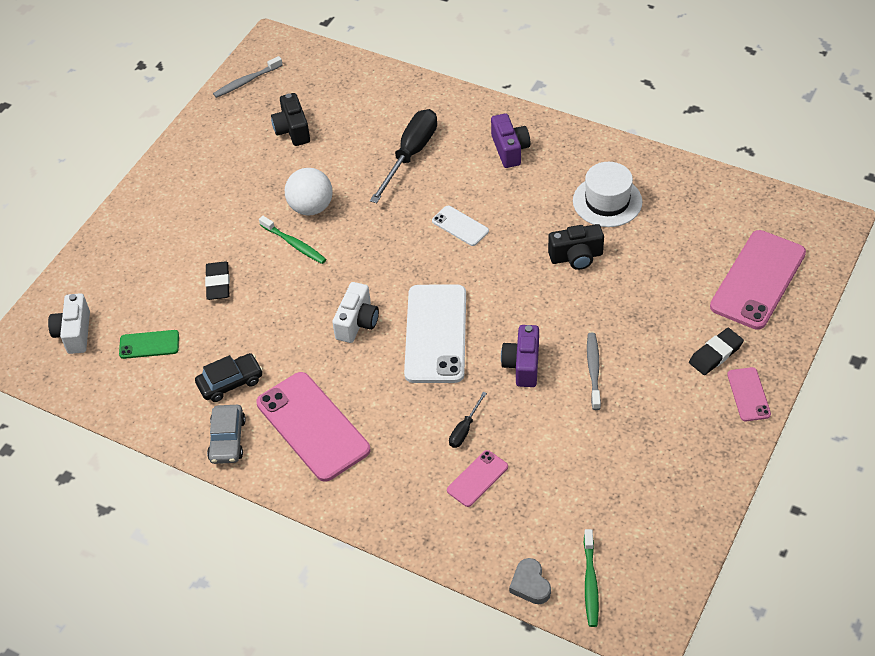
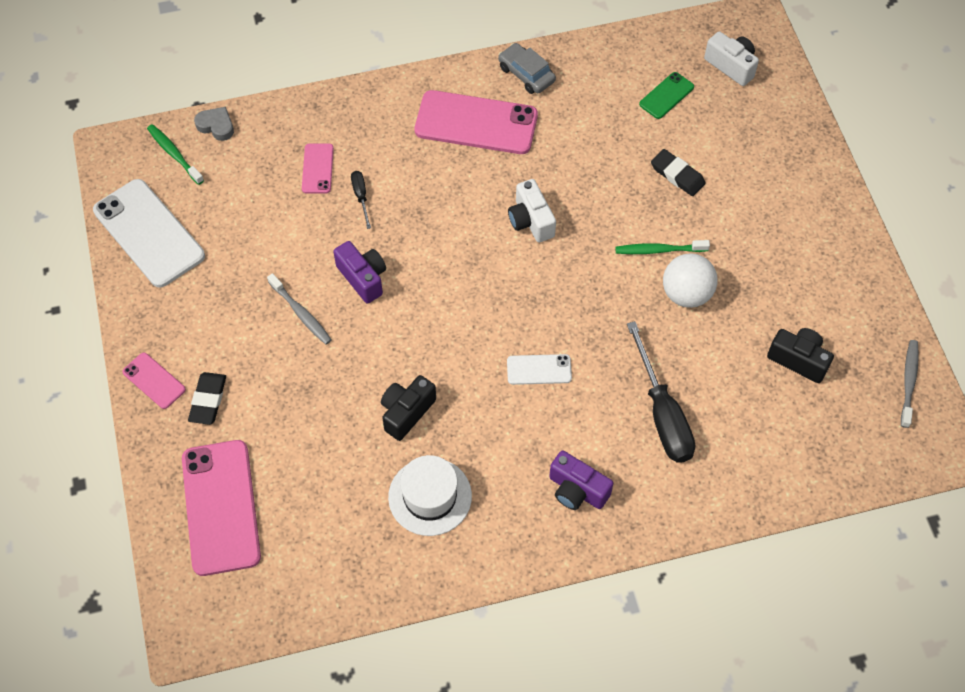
camera: 135 degrees right, 10 degrees up
black car [195,353,263,402] -> none
white phone [404,284,466,383] -> white phone moved to [93,179,205,288]

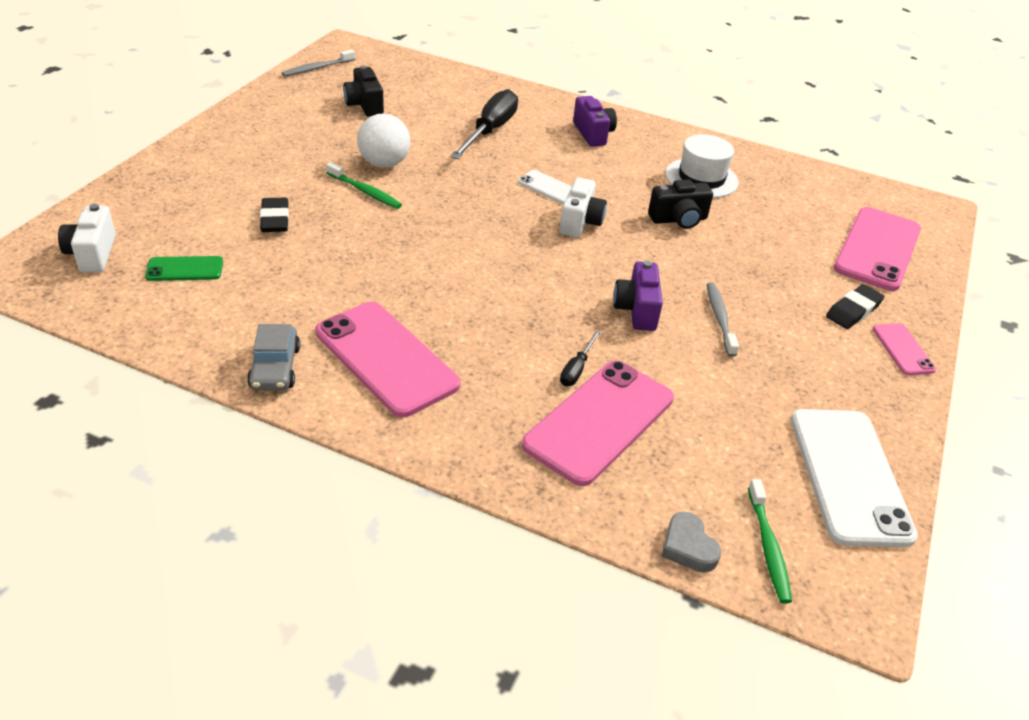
camera: 145 degrees left, 20 degrees down
pink phone [302,143,334,194] -> pink phone [522,361,674,486], size x2.03
white camera [508,179,556,242] -> white camera moved to [560,177,607,237]

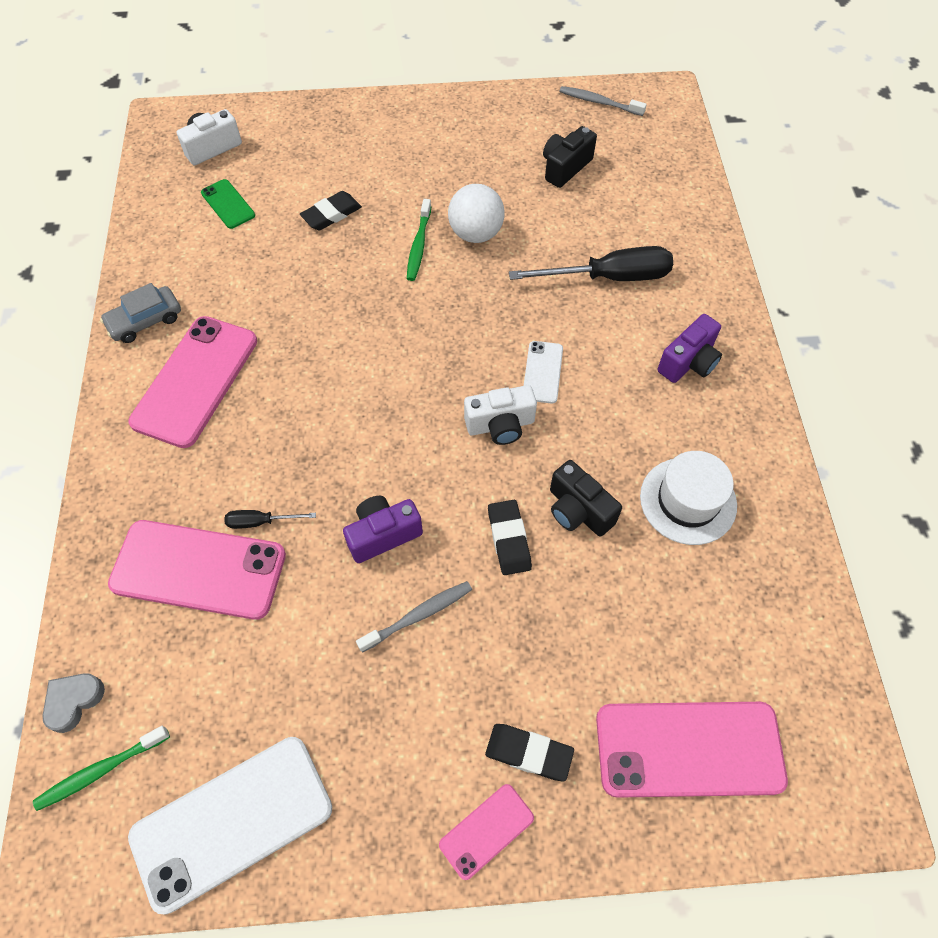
camera: 65 degrees right, 20 degrees up
none -> black eraser [488,500,532,575]

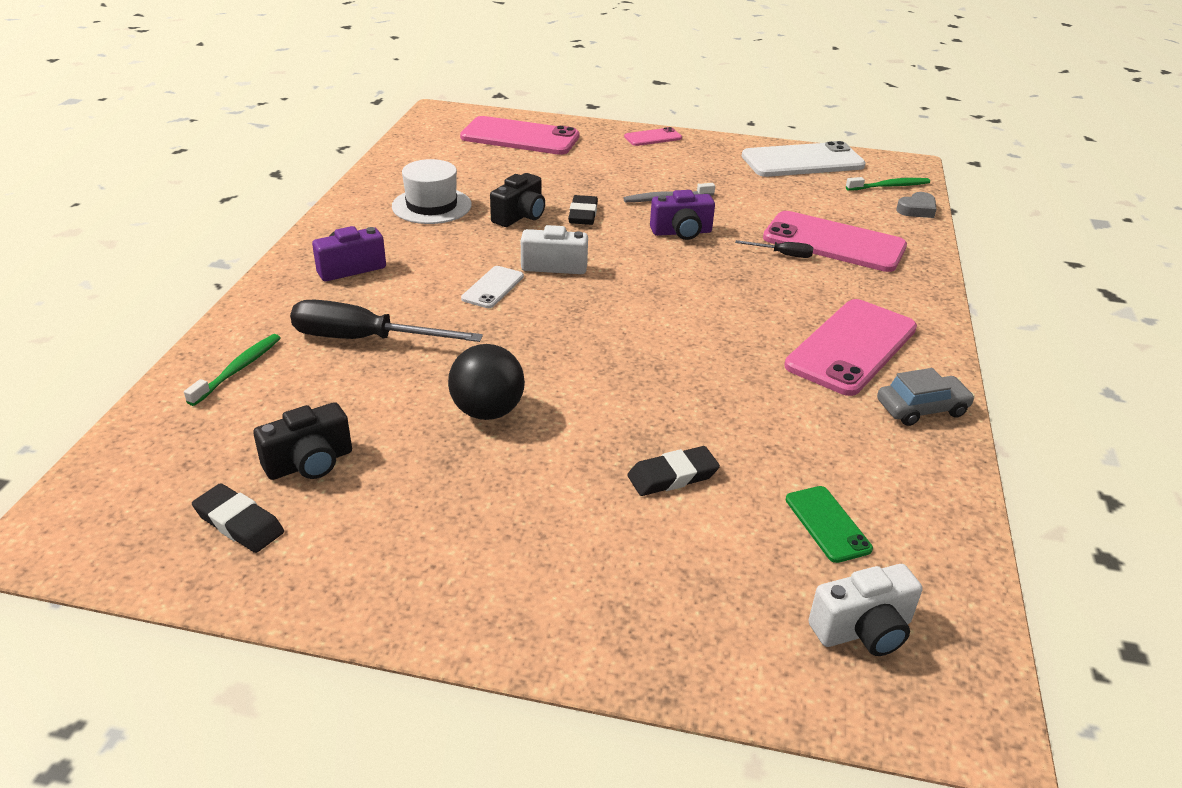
camera: 165 degrees left, 25 degrees down
green toothbrush [407,199,431,281] -> green toothbrush moved to [184,334,280,406]
white ball [448,184,505,243] -> black ball [448,344,525,420]
black eraser [485,724,574,781] -> black eraser moved to [192,483,284,553]
black camera [550,460,622,537] -> black camera turned 60 degrees clockwise [490,173,545,227]
grey toothbrush [559,86,647,116] -> none

